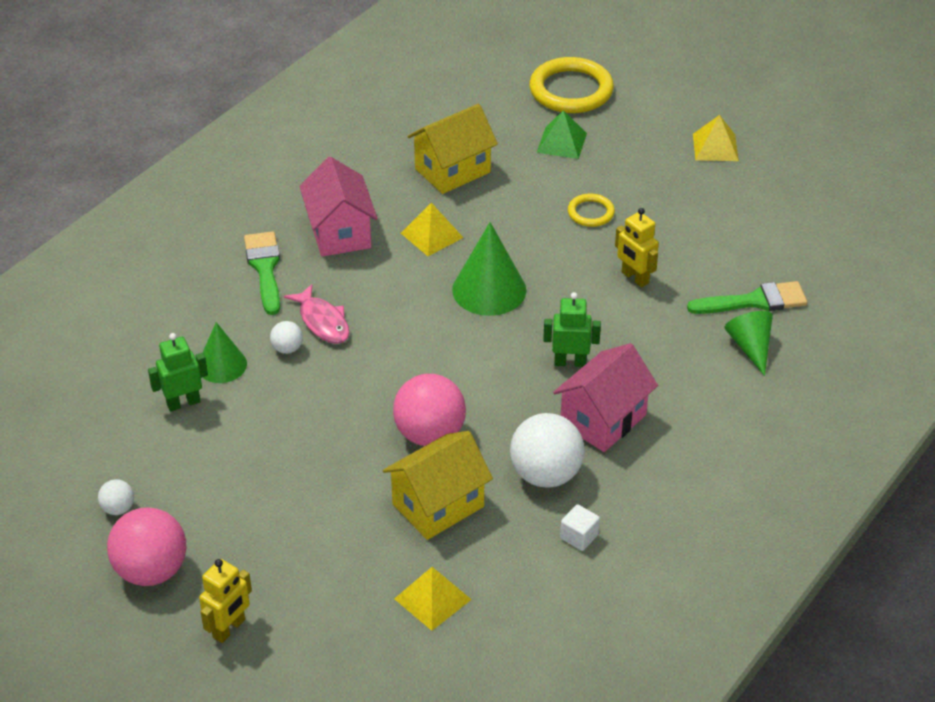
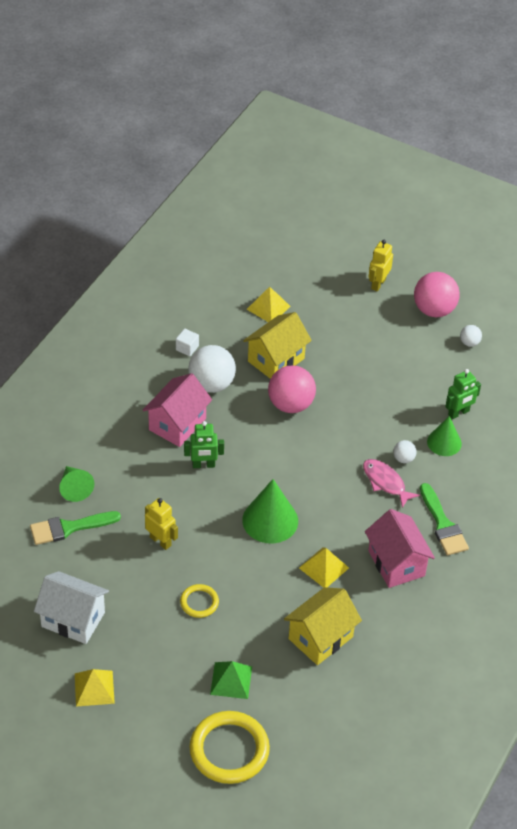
camera: 170 degrees right, 5 degrees up
none -> white house [34,571,109,644]

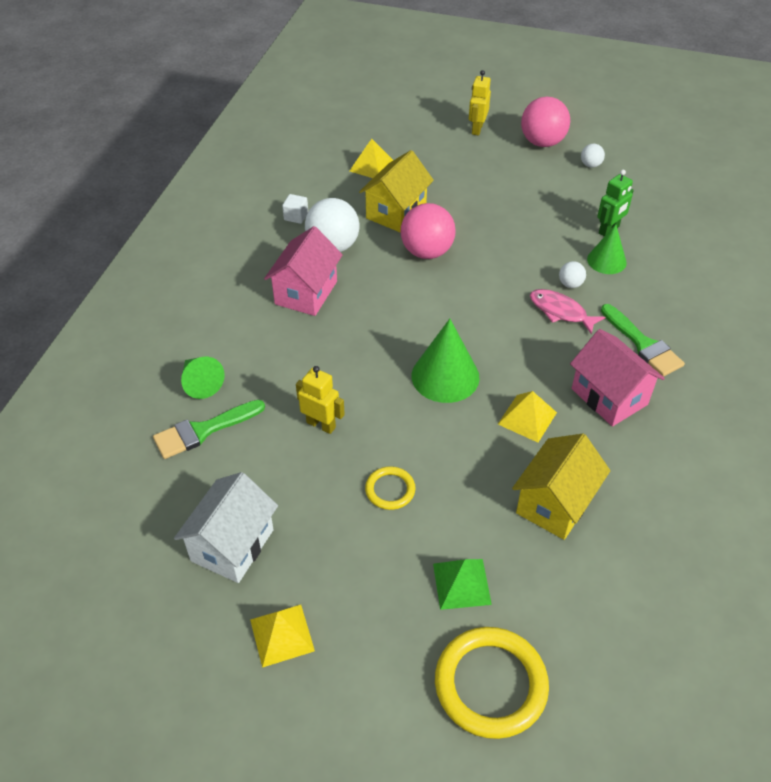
camera: 10 degrees left, 0 degrees up
white house [34,571,109,644] -> white house turned 75 degrees counterclockwise [174,472,278,583]
green robot [184,421,224,468] -> none

